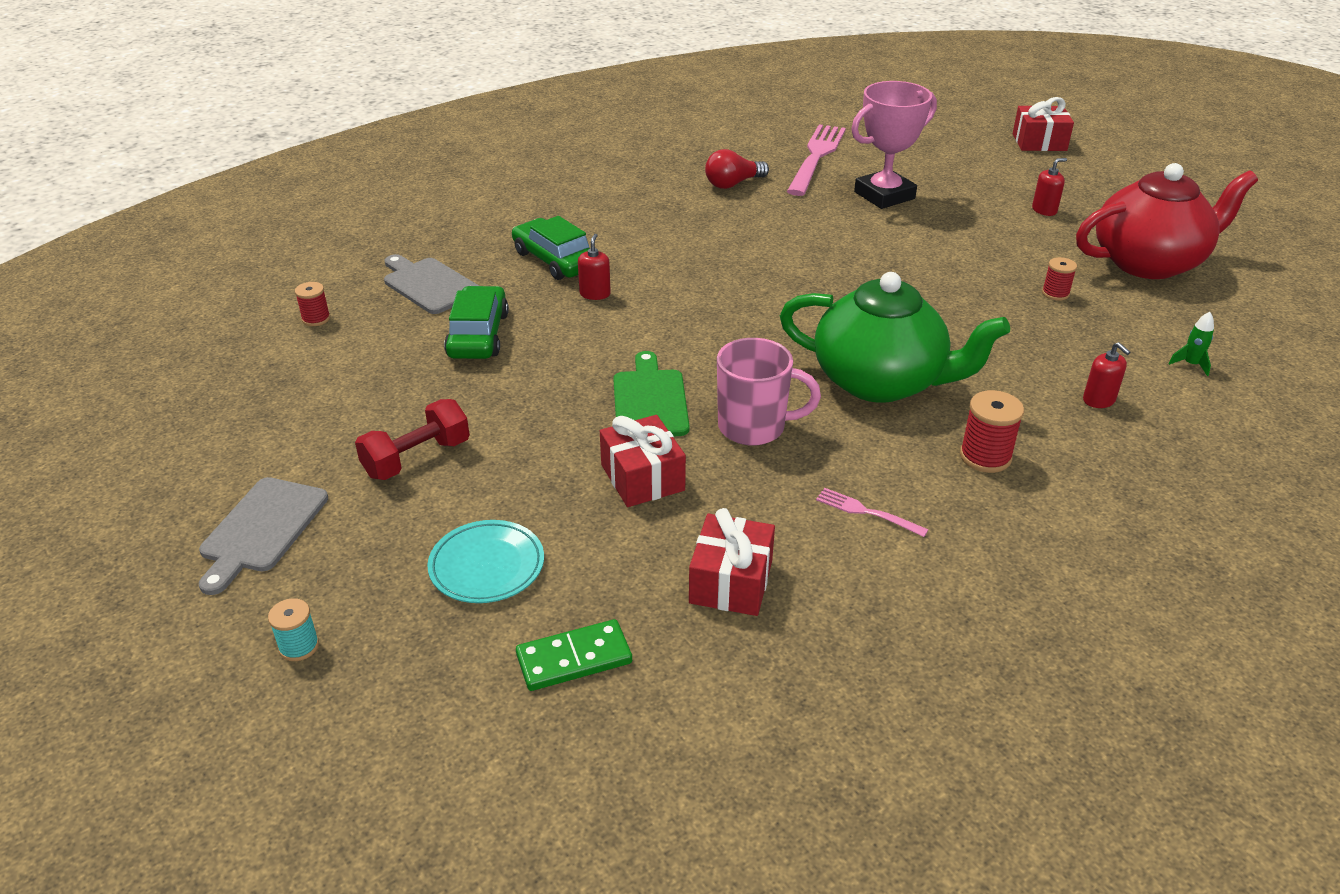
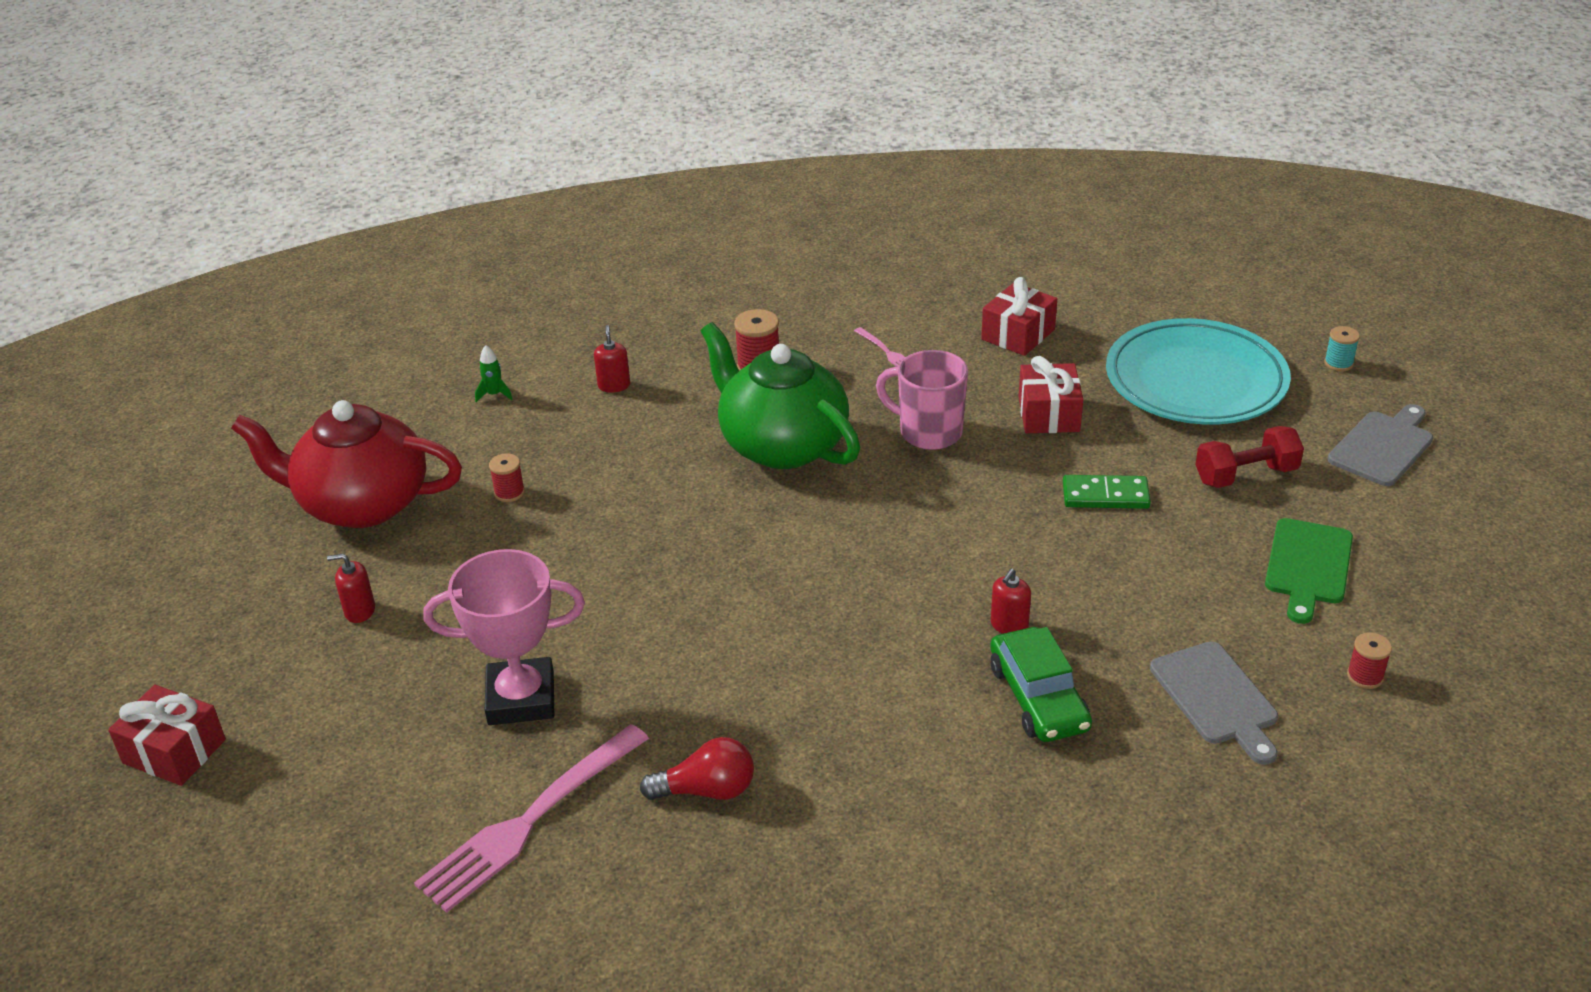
camera: 155 degrees left, 0 degrees up
turquoise plate [427,520,544,603] -> turquoise plate [1106,318,1291,425], size x1.99
green car [444,286,509,359] -> none
green domino [516,619,632,691] -> green domino moved to [1063,475,1151,509]
green cutting board [613,351,690,436] -> green cutting board moved to [1265,518,1353,624]

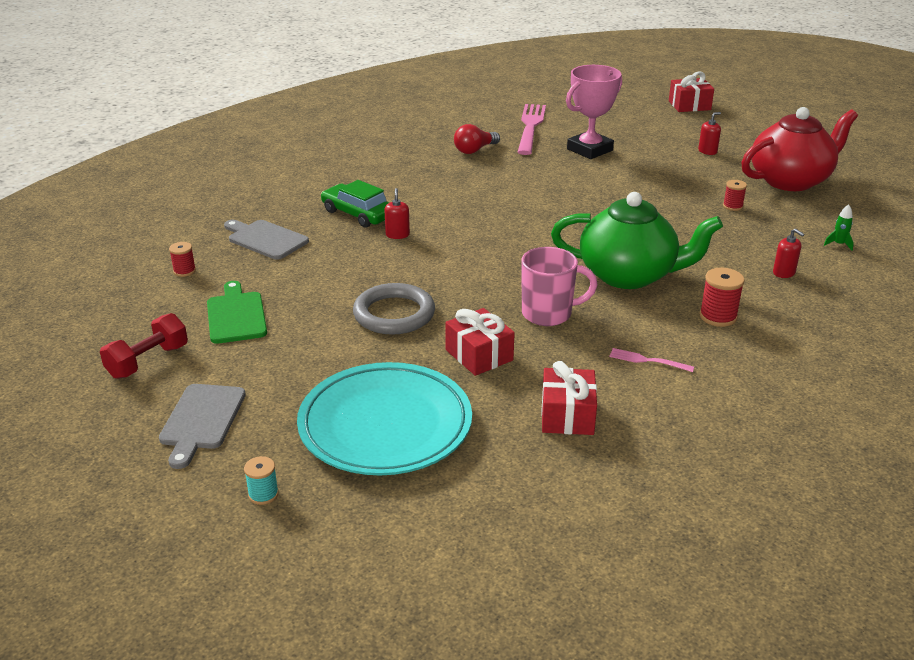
camera: 145 degrees right, 5 degrees down
green domino [1063,475,1151,509] -> grey ring [353,283,435,335]
red dumbbell [1195,426,1304,488] -> red dumbbell moved to [100,313,188,379]

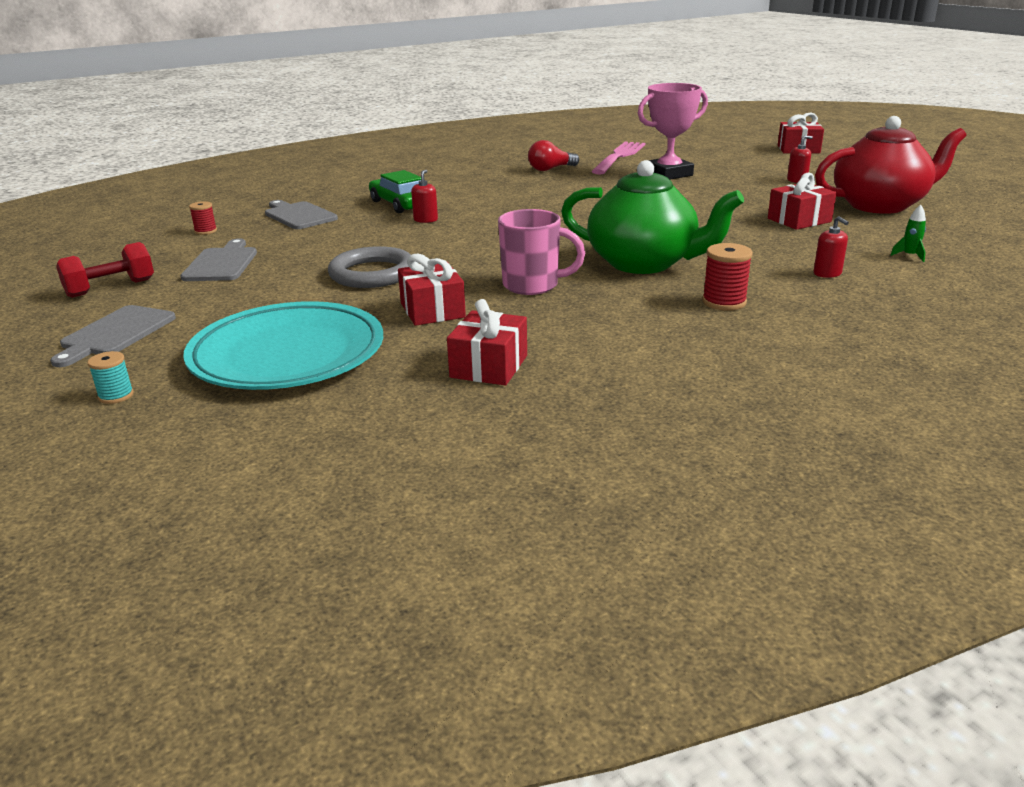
camera: 15 degrees right, 5 degrees down
green cutting board [207,281,267,344] -> grey cutting board [180,238,257,281]
pink fork [609,348,694,372] -> none
red spool [723,180,747,211] -> red gift [768,173,837,230]

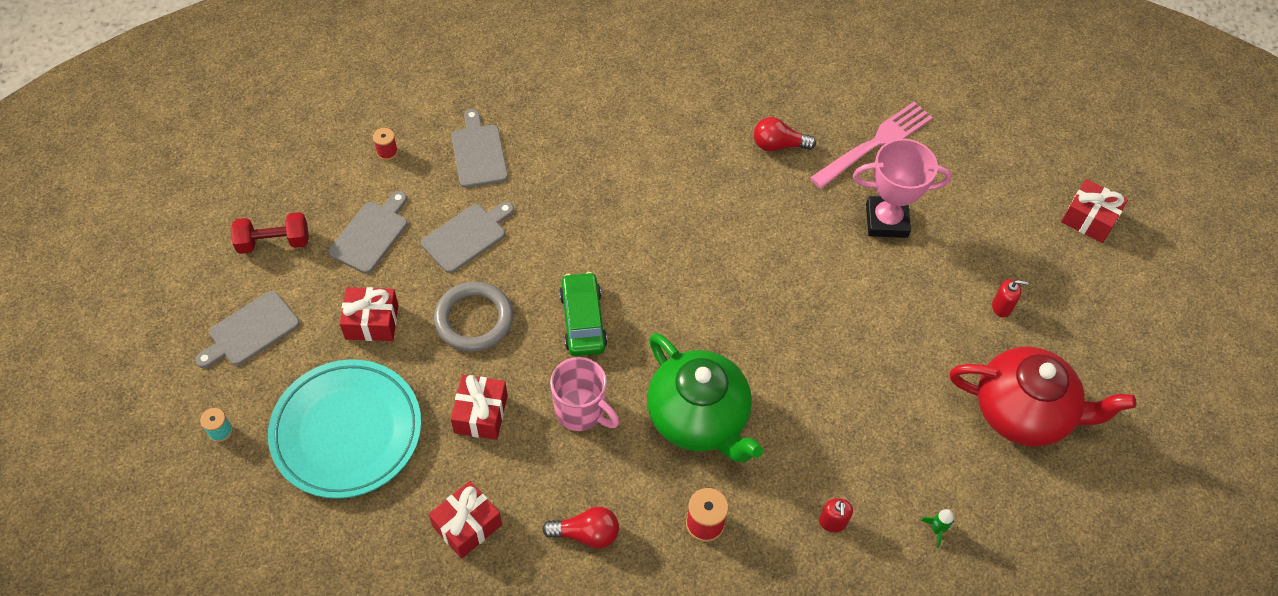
camera: 25 degrees right, 30 degrees up
green car [369,170,421,213] -> green car moved to [559,272,607,356]
red soap dispenser [411,170,438,223] -> none
red gift [768,173,837,230] -> red gift moved to [340,287,398,341]
none -> grey cutting board [421,202,514,273]
none -> red light bulb [542,507,619,549]

